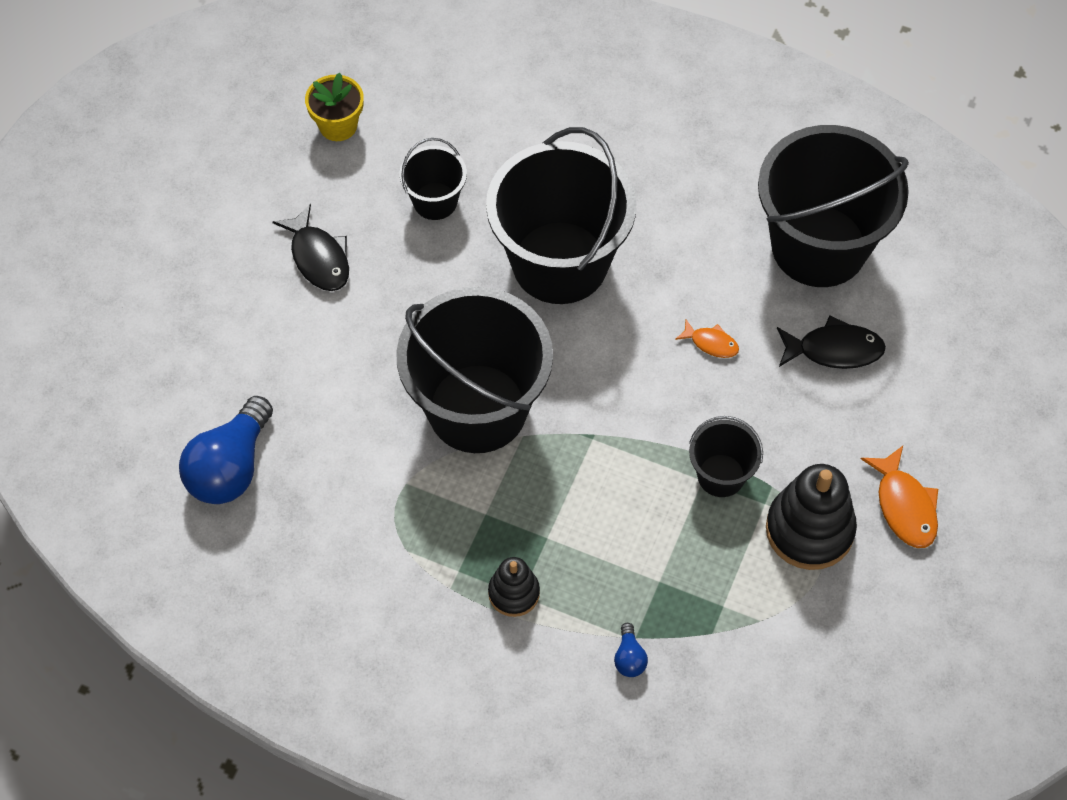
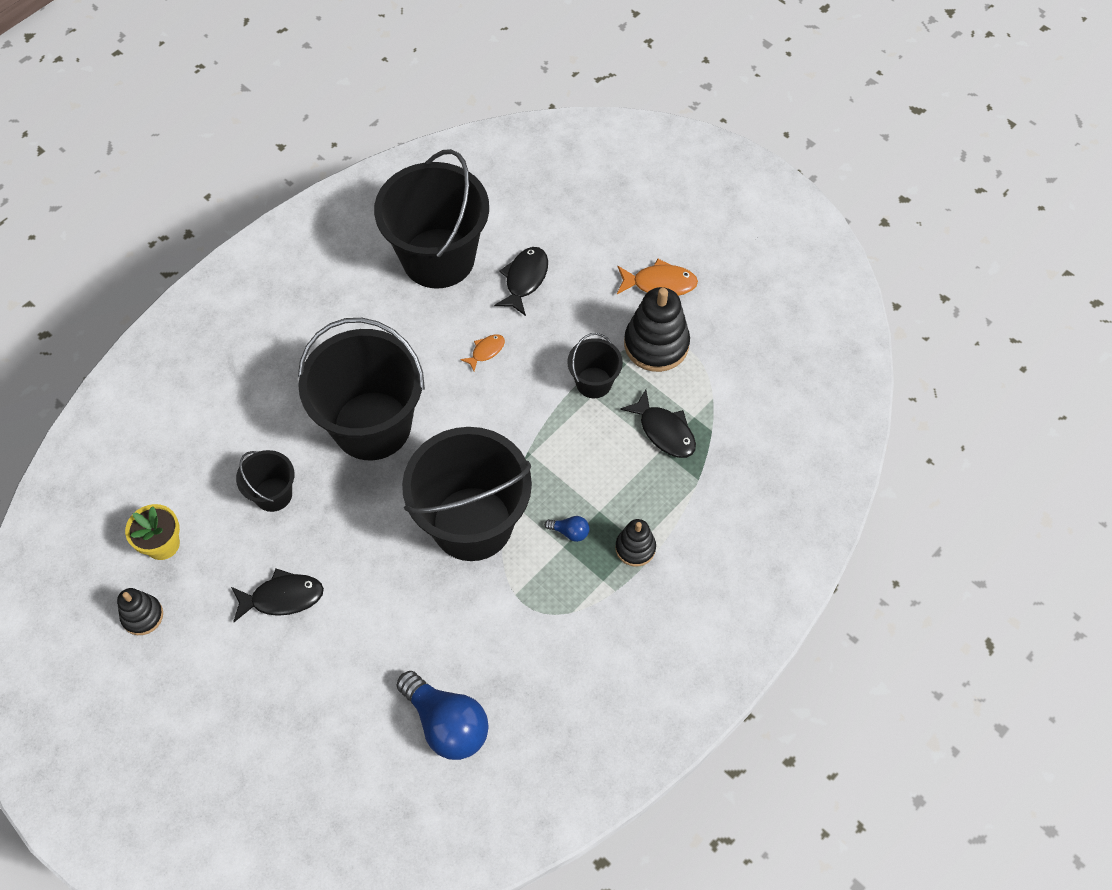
camera: 70 degrees left, 0 degrees up
blue light bulb [614,623,648,677] -> blue light bulb moved to [544,516,589,542]
none -> black stacking toy [117,588,163,635]
none -> black fish [620,390,696,458]

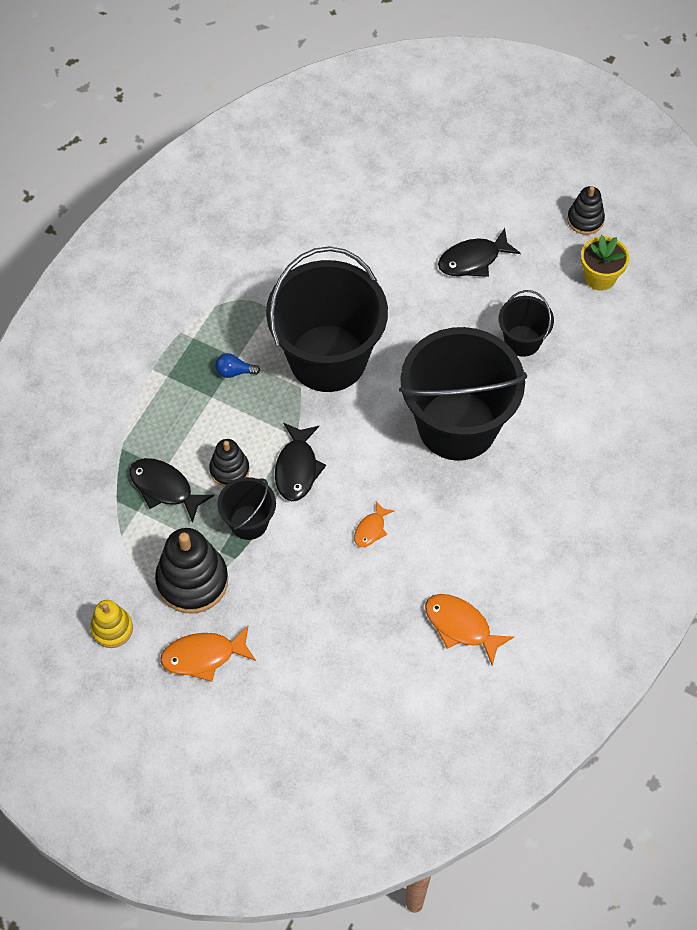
camera: 165 degrees right, 0 degrees up
black bucket [374,149,489,289] -> orange fish [425,594,514,665]
blue light bulb [396,671,489,760] -> none
black fish [494,247,548,316] -> black fish moved to [275,423,326,501]
black stacking toy [615,519,656,567] -> black stacking toy moved to [209,439,250,487]
none -> yellow stacking toy [90,600,133,648]

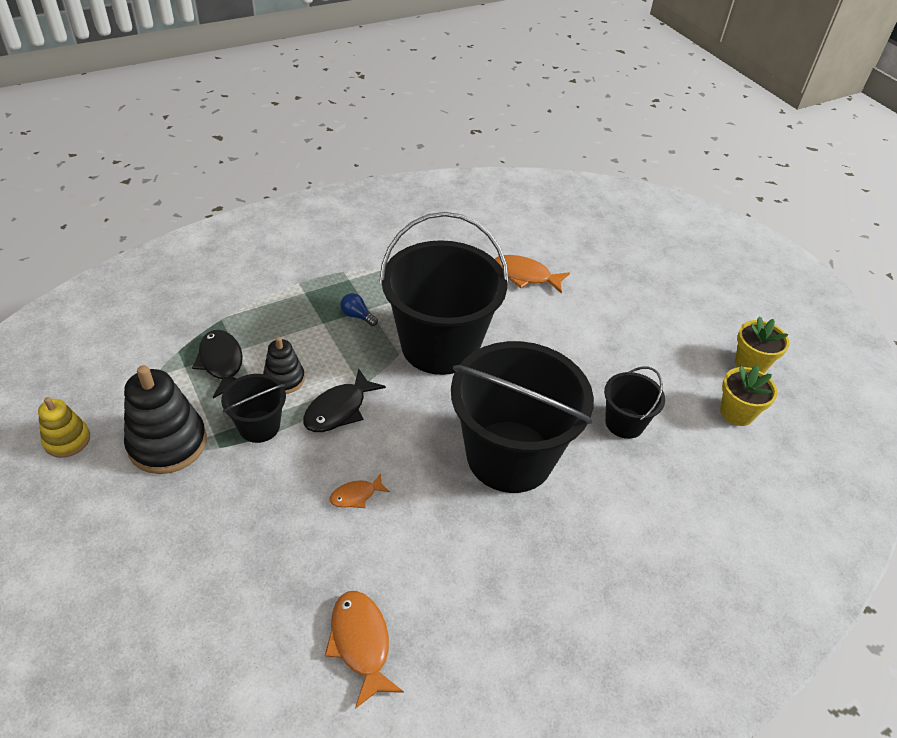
camera: 30 degrees right, 15 degrees down
orange fish [160,626,256,682] -> orange fish moved to [495,255,570,294]
black fish [438,228,521,277] -> none
black stacking toy [567,186,605,235] -> yellow flower pot [735,316,790,373]

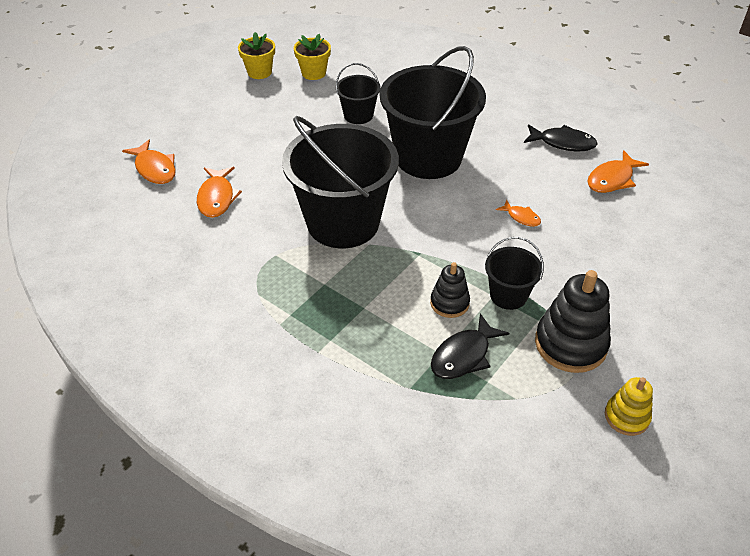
camera: 110 degrees left, 0 degrees up
black fish [303,368,386,432] -> black fish moved to [524,124,597,151]
blue light bulb [340,293,378,326] -> none
none -> orange fish [122,140,176,184]

